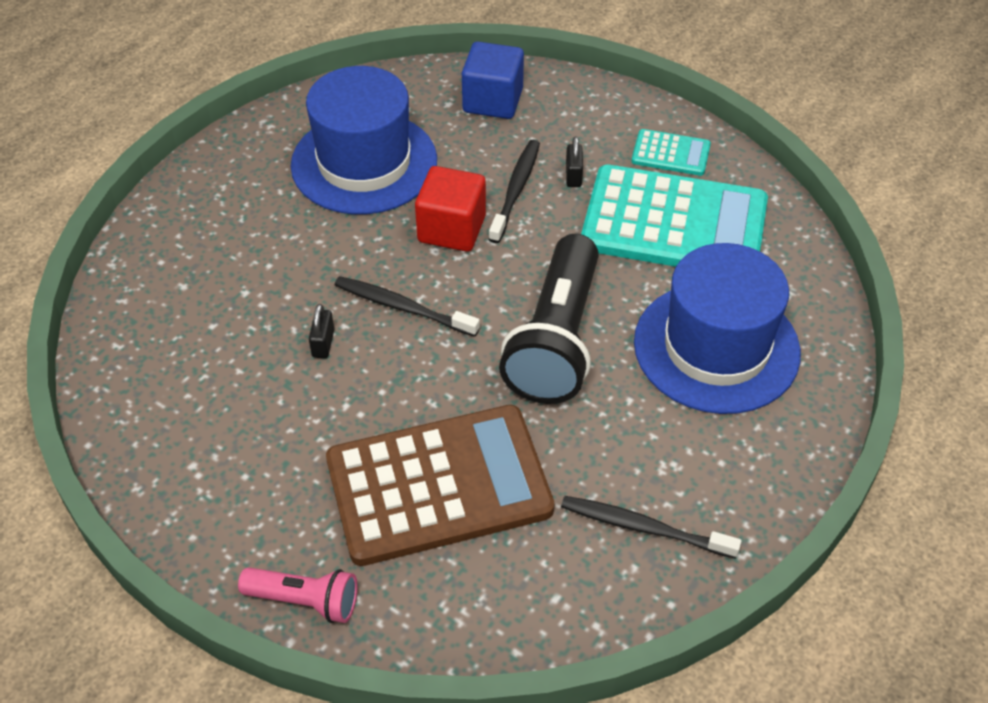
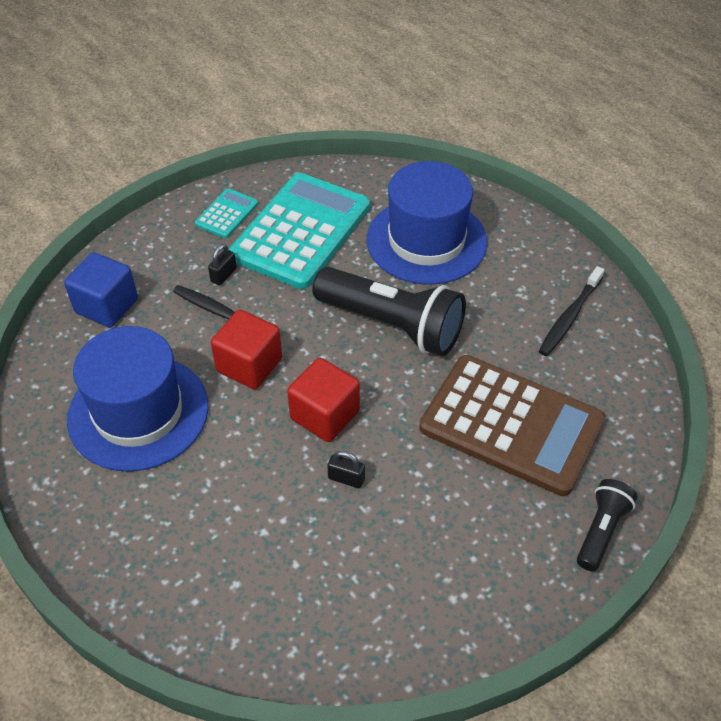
camera: 75 degrees left, 0 degrees up
pink flashlight [238,567,358,623] -> black flashlight [577,479,637,571]
brown calculator [326,405,554,566] -> brown calculator turned 120 degrees clockwise [419,355,606,496]
black toothbrush [335,276,480,337] -> red cube [287,358,360,442]
black padlock [566,137,583,187] -> black padlock turned 75 degrees counterclockwise [208,244,237,286]

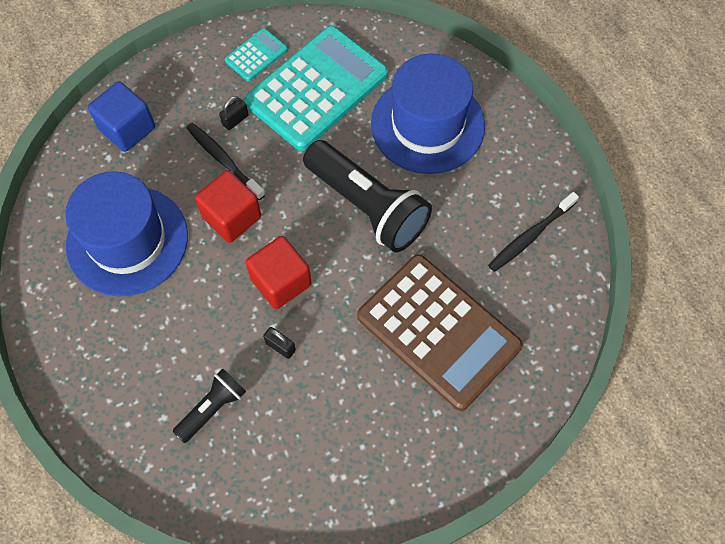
camera: 15 degrees right, 15 degrees up
black flashlight [577,479,637,571] -> black flashlight moved to [173,368,246,443]

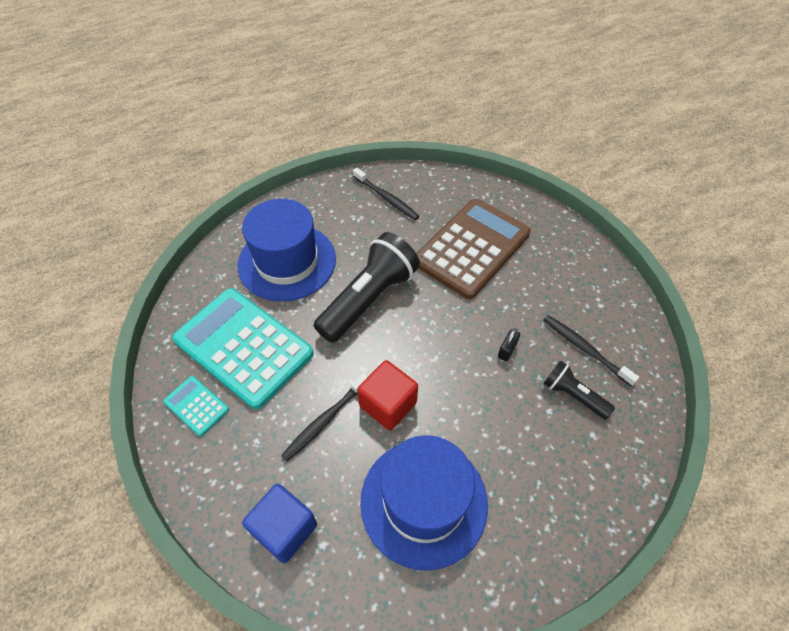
camera: 95 degrees left, 10 degrees down
black padlock [219,96,249,130] -> none
red cube [245,236,312,309] -> none
none -> black toothbrush [543,315,639,386]

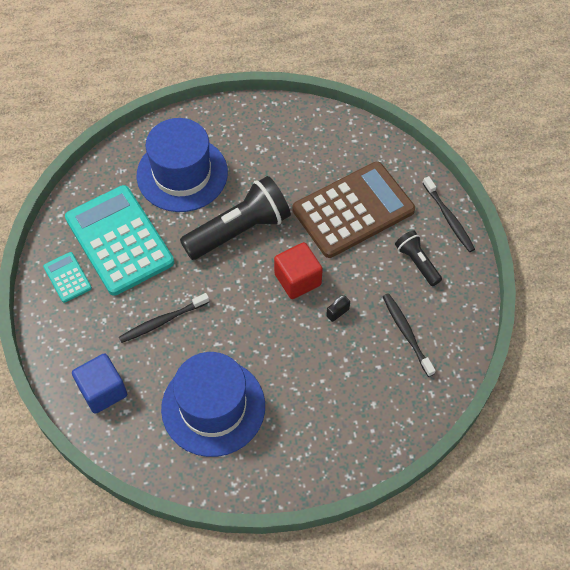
camera: 20 degrees right, 5 degrees up
black toothbrush [353,167,420,220] -> black toothbrush moved to [423,176,475,252]
red cube [357,360,418,430] -> red cube moved to [274,242,323,299]
black flashlight [544,361,615,419] -> black flashlight moved to [395,230,442,286]

